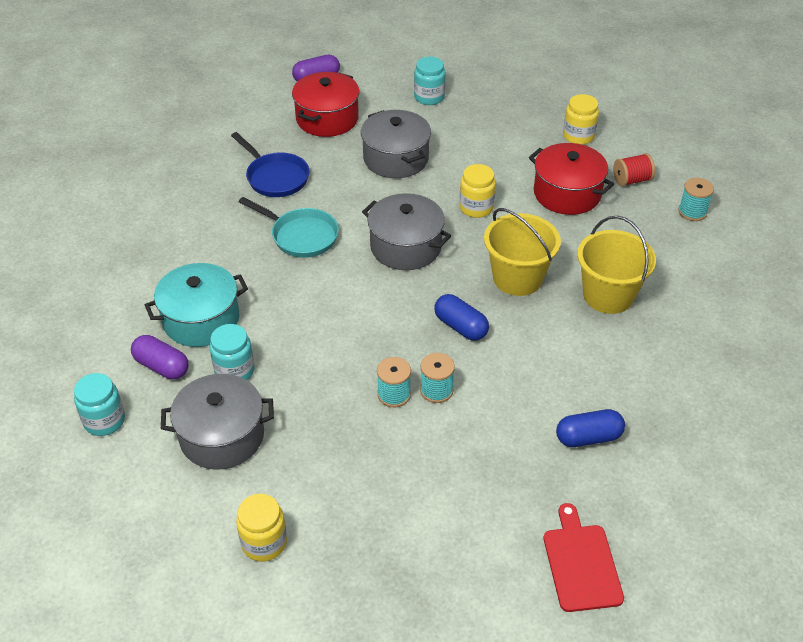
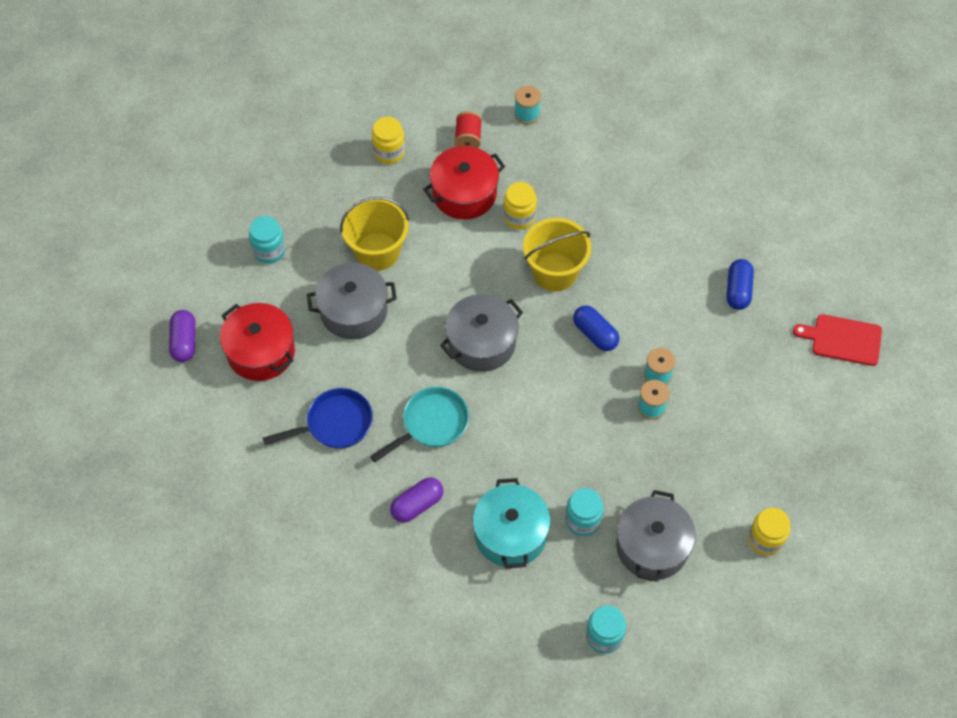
camera: 70 degrees left, 15 degrees up
purple capsule [131,335,189,379] -> purple capsule moved to [390,477,443,523]
blue capsule [434,294,489,341] -> blue capsule turned 75 degrees clockwise [573,305,619,351]
yellow jar [459,164,496,218] -> yellow jar moved to [503,182,537,230]
yellow bucket [577,216,656,314] -> yellow bucket moved to [340,197,409,271]

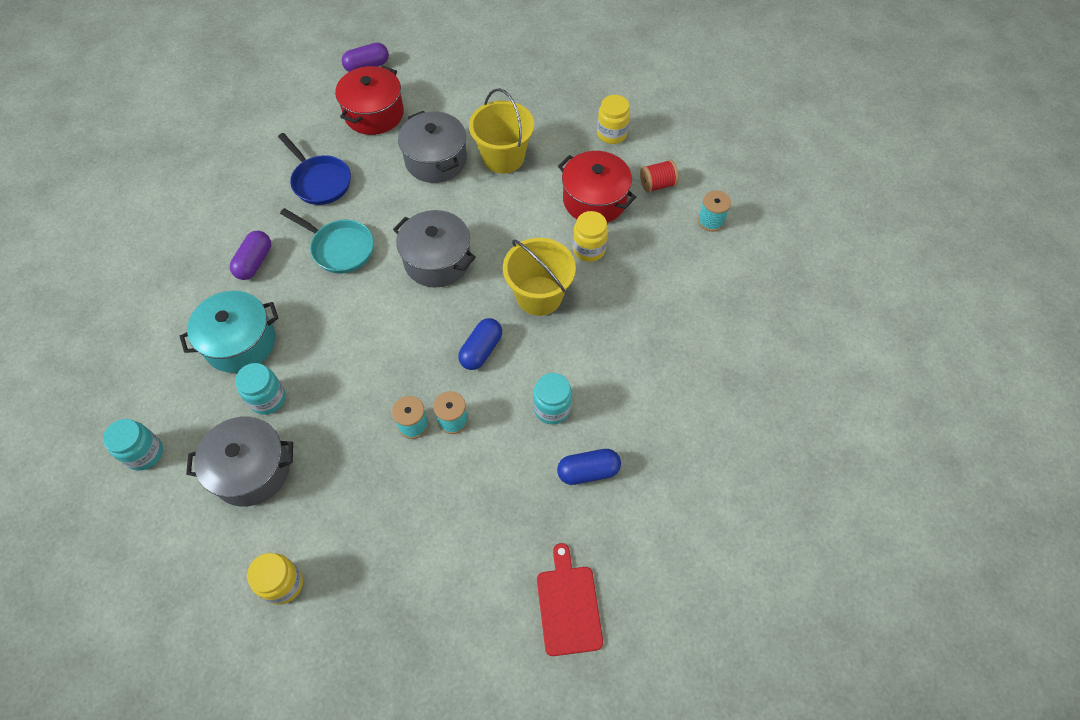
camera: 70 degrees right, 0 degrees up
turquoise jar [249,216,286,264] -> turquoise jar moved to [533,373,572,425]
purple capsule [390,477,443,523] -> purple capsule turned 75 degrees clockwise [230,231,271,280]

